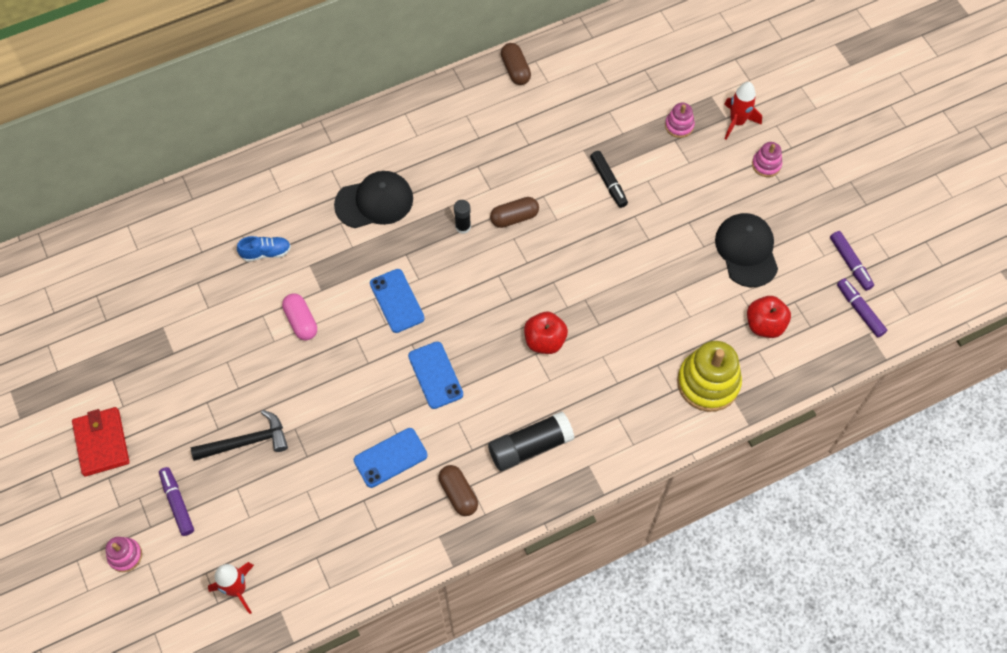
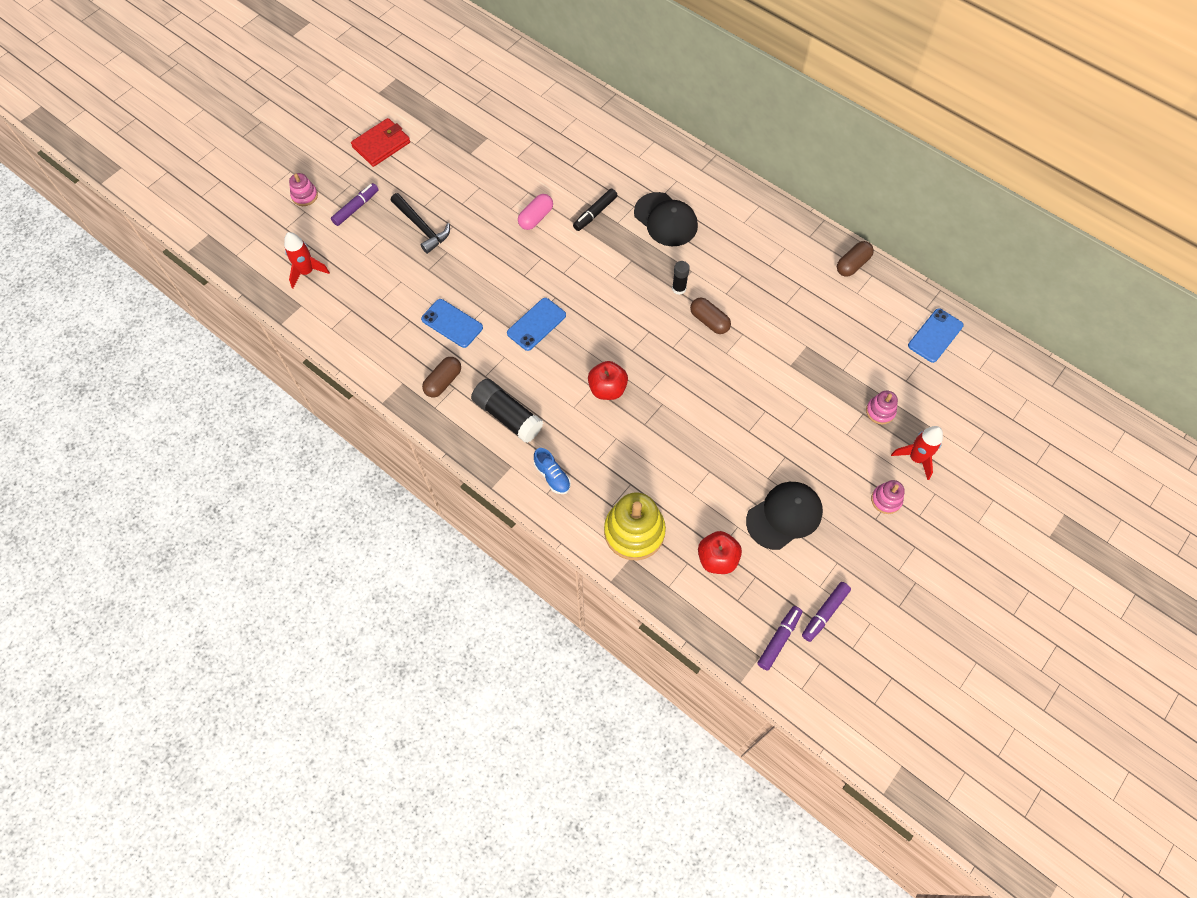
camera: 65 degrees right, 0 degrees up
blue shoe [237,236,291,262] -> blue shoe moved to [534,448,571,494]
blue phone [370,269,425,333] -> blue phone moved to [908,308,964,363]
black marker [590,151,628,208] -> black marker moved to [573,189,618,231]

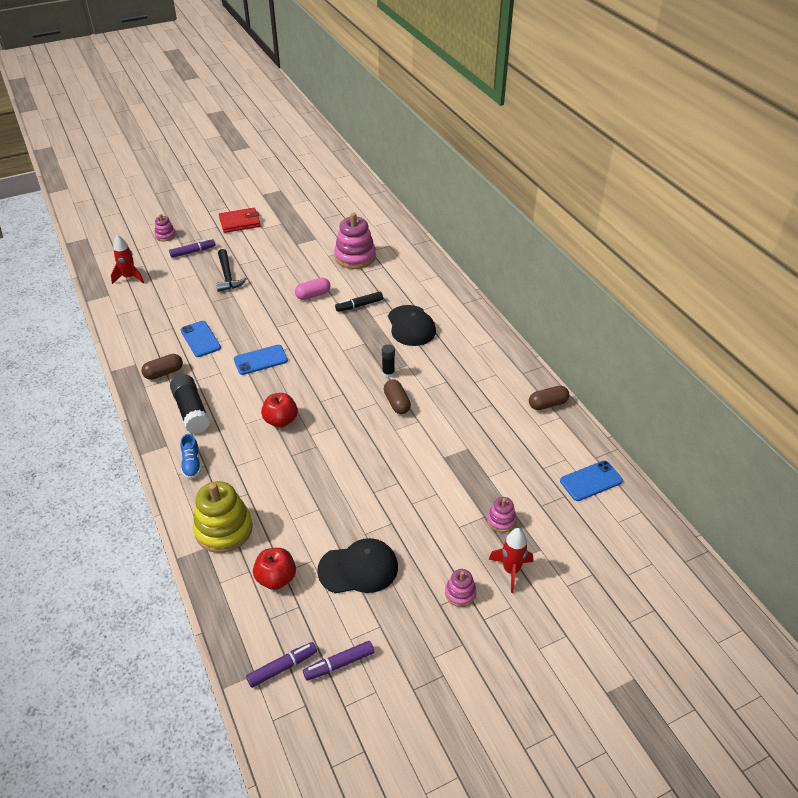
camera: 25 degrees right, 20 degrees down
none -> pink stacking toy [334,213,376,269]

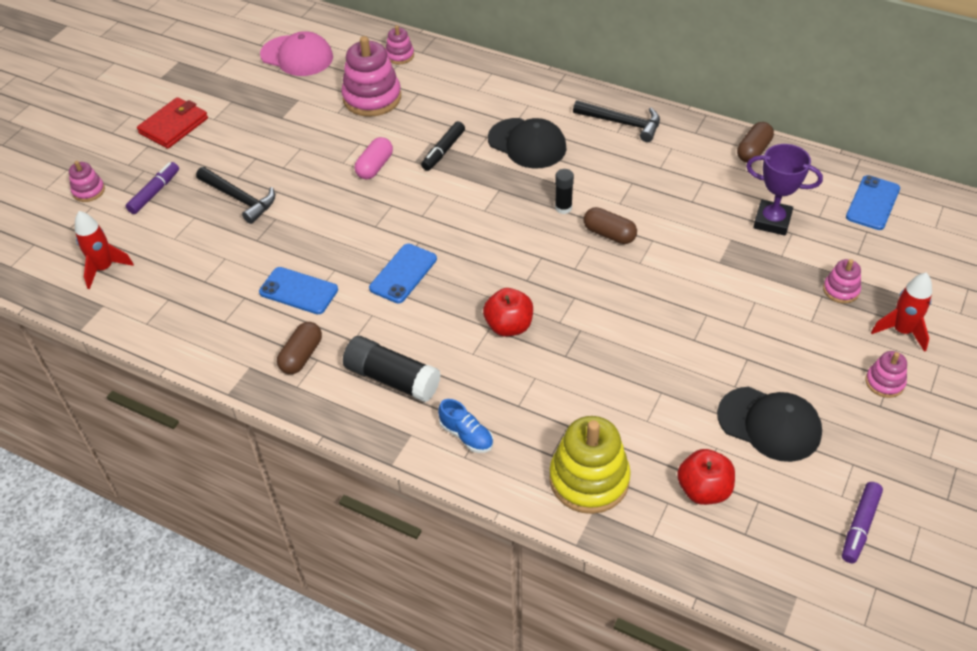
camera: 35 degrees left, 5 degrees up
purple marker [246,642,317,688] -> none
black cap [317,538,398,593] -> black cap turned 75 degrees clockwise [717,387,822,462]
none -> pink cap [260,31,333,76]
none -> pink stacking toy [386,25,414,64]
none -> black hammer [573,100,660,142]
none -> purple trophy [746,144,823,236]

